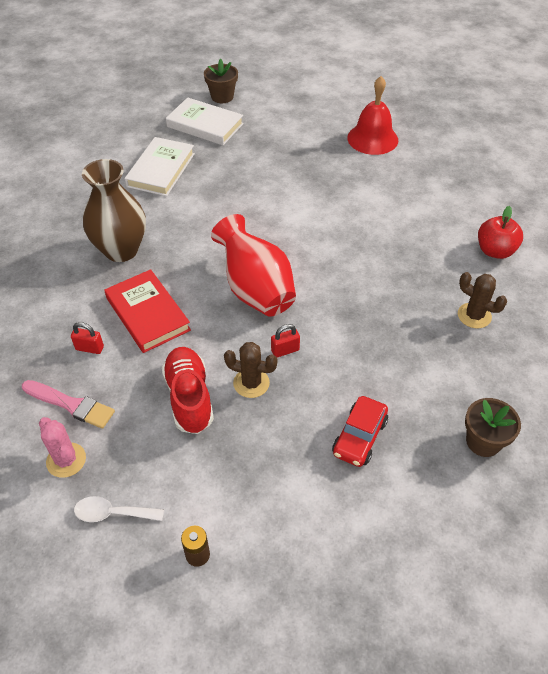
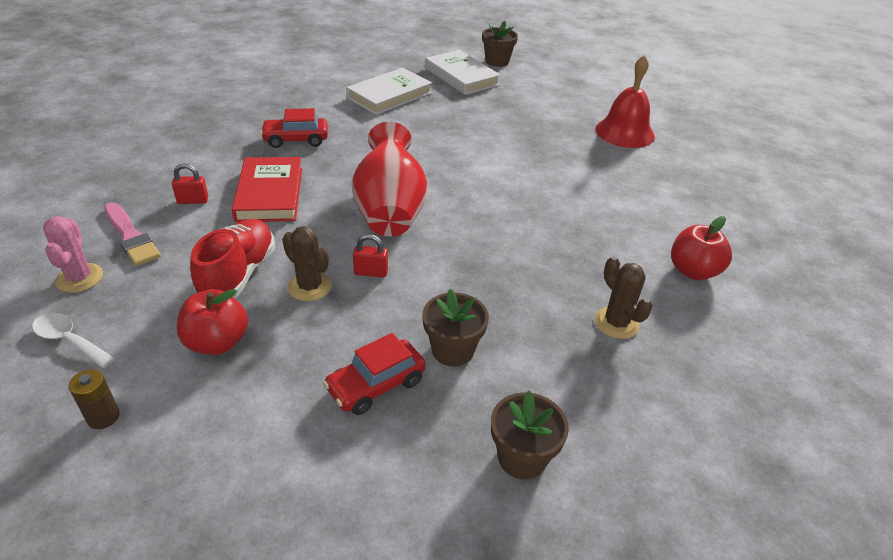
camera: 25 degrees right, 10 degrees down
red padlock [71,322,104,354] -> red padlock turned 45 degrees counterclockwise [172,164,208,204]
brown vase [82,159,146,262] -> red car [260,108,328,148]
none -> red apple [177,289,248,355]
none -> brown flower pot [422,289,489,367]

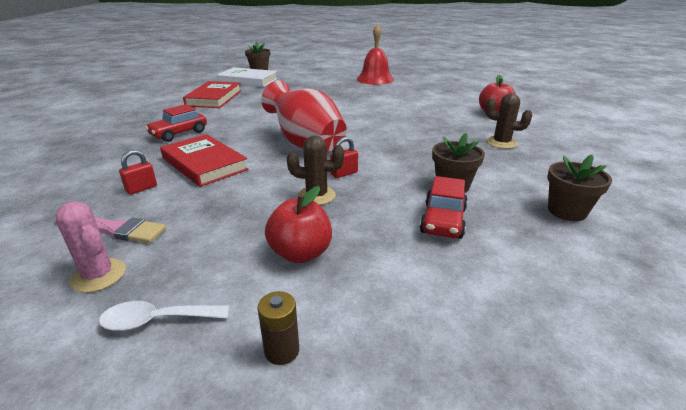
camera: 35 degrees left, 10 degrees down
red shoe [190,219,275,298] -> none
white book [346,68,432,115] -> red book [183,81,241,108]

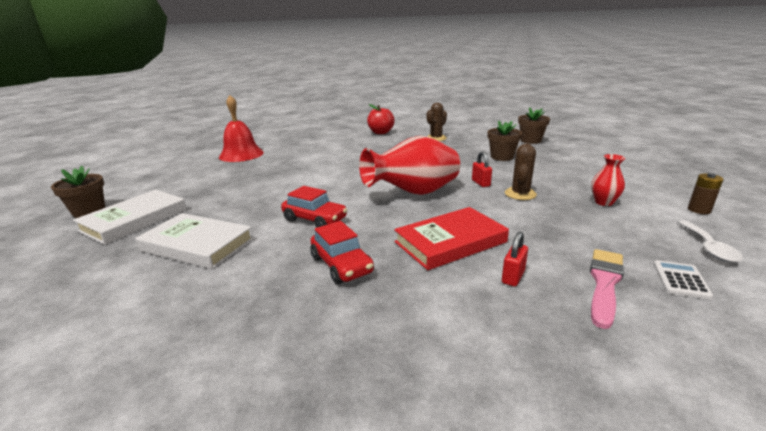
camera: 75 degrees left, 5 degrees down
pink cactus [56,201,126,293] -> white calculator [653,260,713,299]
red padlock [119,150,157,195] -> red padlock turned 60 degrees clockwise [502,232,528,287]
red book [183,81,241,108] -> white book [135,213,254,269]
red apple [265,186,332,263] -> red vase [591,154,625,206]
red car [420,176,468,239] -> red car moved to [281,186,347,228]

